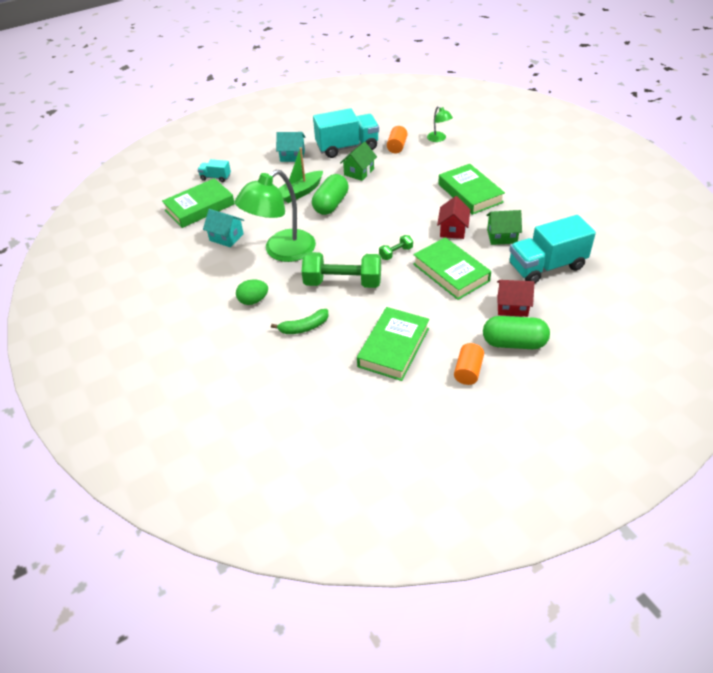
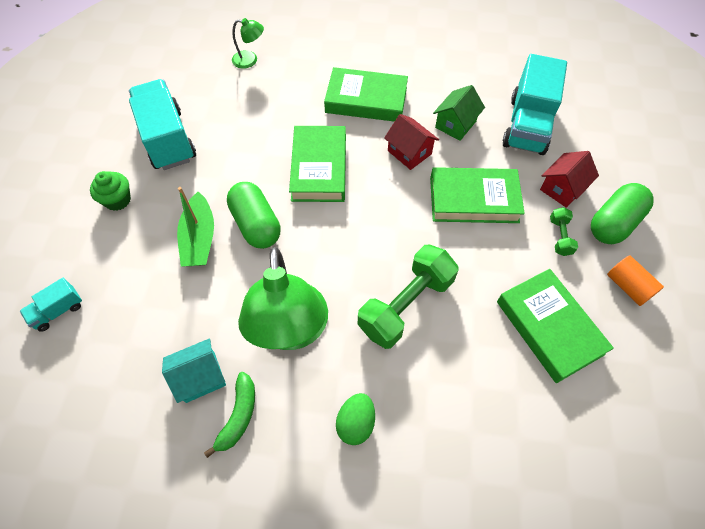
camera: 55 degrees left, 15 degrees up
green book [162,178,235,228] -> green book moved to [289,126,346,202]
green banana [271,309,329,334] -> green banana moved to [204,372,255,458]
turquoise house [276,132,305,162] -> green cupcake [90,171,131,211]
turquoise truck [313,108,379,158] -> turquoise truck turned 45 degrees counterclockwise [129,79,196,170]
green house [340,142,377,181] -> none
green dumbbell [379,235,413,260] -> green dumbbell moved to [550,207,578,256]
orange cylinder [387,126,407,154] -> none

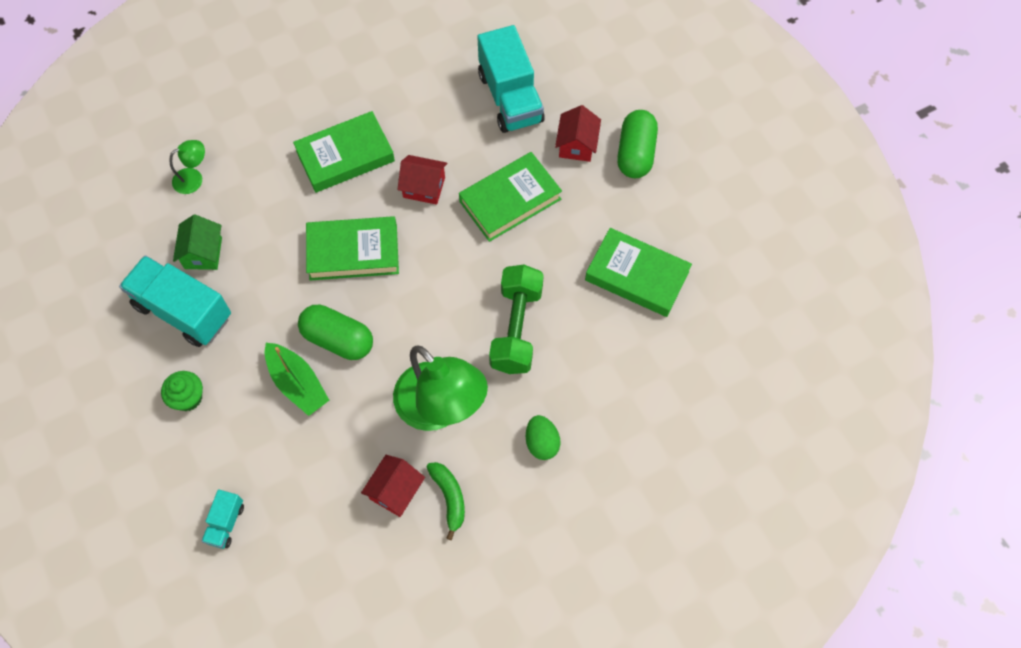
camera: 35 degrees left, 5 degrees up
turquoise house [162,339,226,403] -> red house [361,455,425,517]
green book [289,126,346,202] -> green book turned 60 degrees counterclockwise [306,216,399,280]
green house [433,85,485,141] -> green house moved to [173,215,222,270]
green dumbbell [550,207,578,256] -> none
orange cylinder [607,255,664,306] -> none

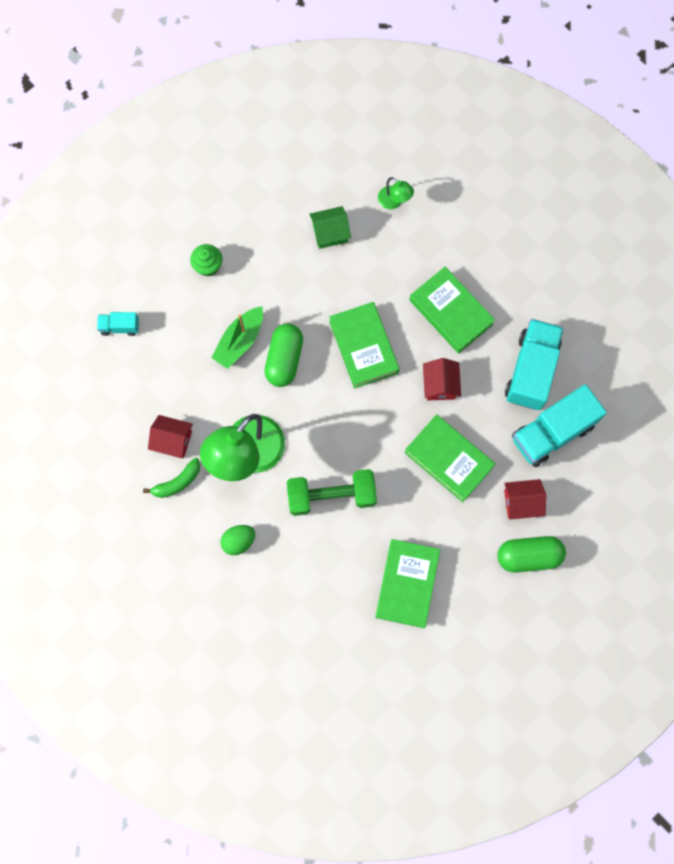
camera: 75 degrees right, 10 degrees up
turquoise truck [119,255,231,347] -> turquoise truck moved to [505,319,564,410]

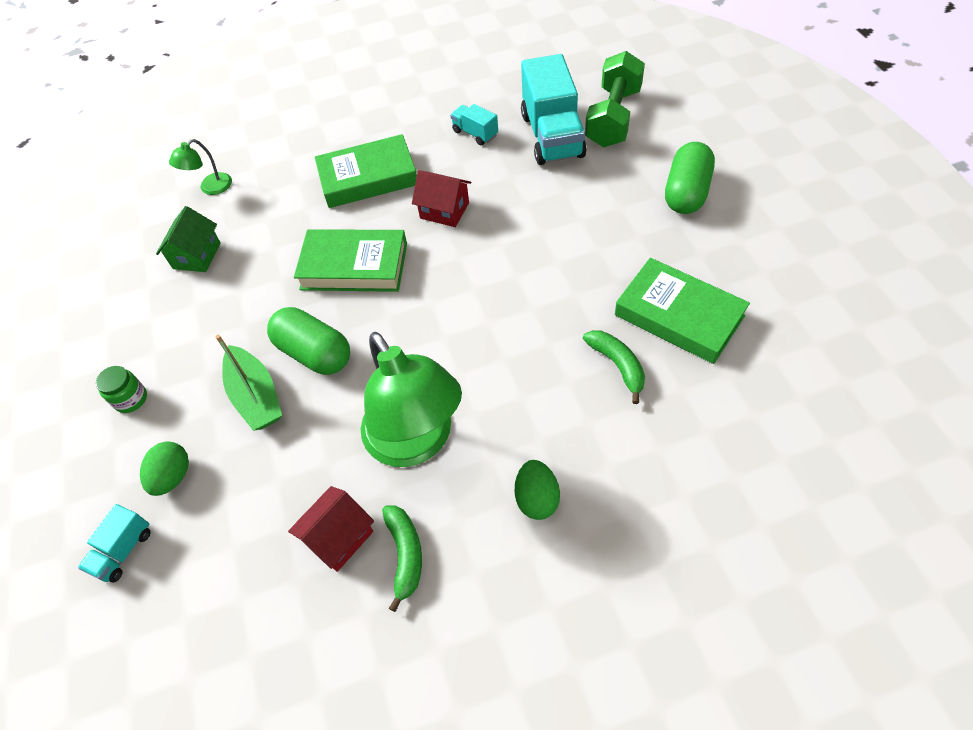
camera: 60 degrees left, 20 degrees down
green cupcake [190,244,223,276] -> green jar [96,366,147,413]
green dumbbell [287,469,377,516] -> green dumbbell moved to [585,51,645,148]
green lamp [378,177,414,209] -> green lamp turned 150 degrees clockwise [169,139,232,195]
green book [404,414,495,502] -> none
red house [504,479,546,519] -> none
turquoise truck [505,319,564,410] -> turquoise truck [450,104,498,145], size x0.48
none -> green egg [140,441,189,496]
none -> green banana [583,330,645,404]

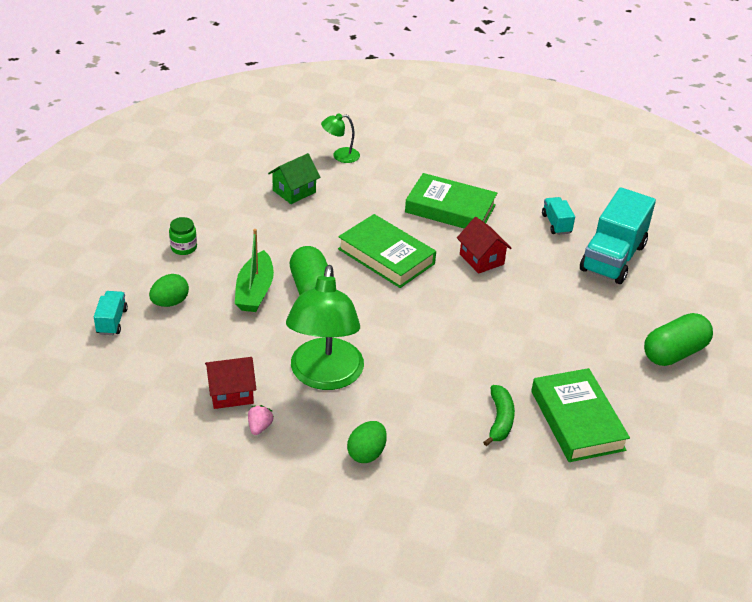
camera: 30 degrees right, 15 degrees down
turquoise truck [78,504,151,583] -> turquoise truck turned 120 degrees clockwise [94,291,128,335]
green banana [382,505,422,612] -> pink strawberry [248,405,274,435]
green dumbbell [585,51,645,148] -> none

